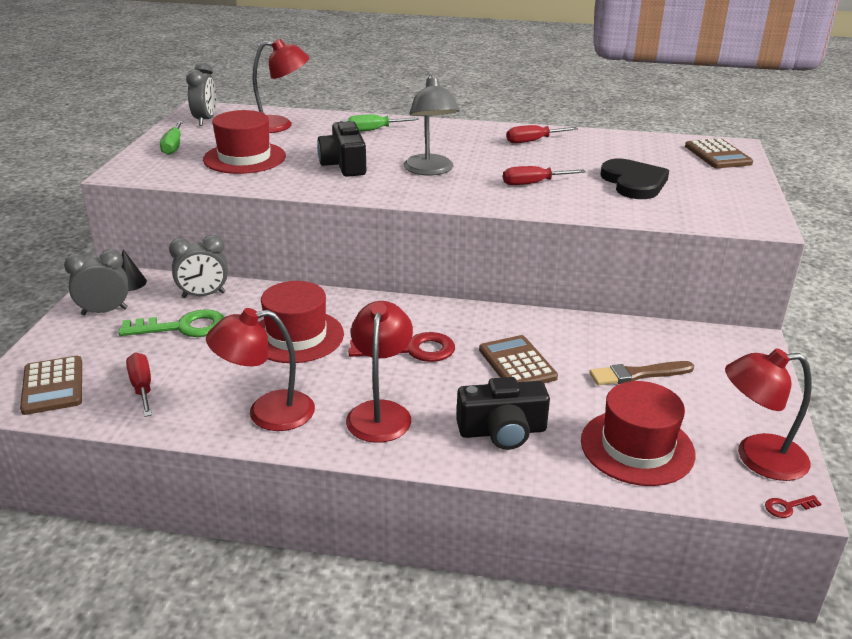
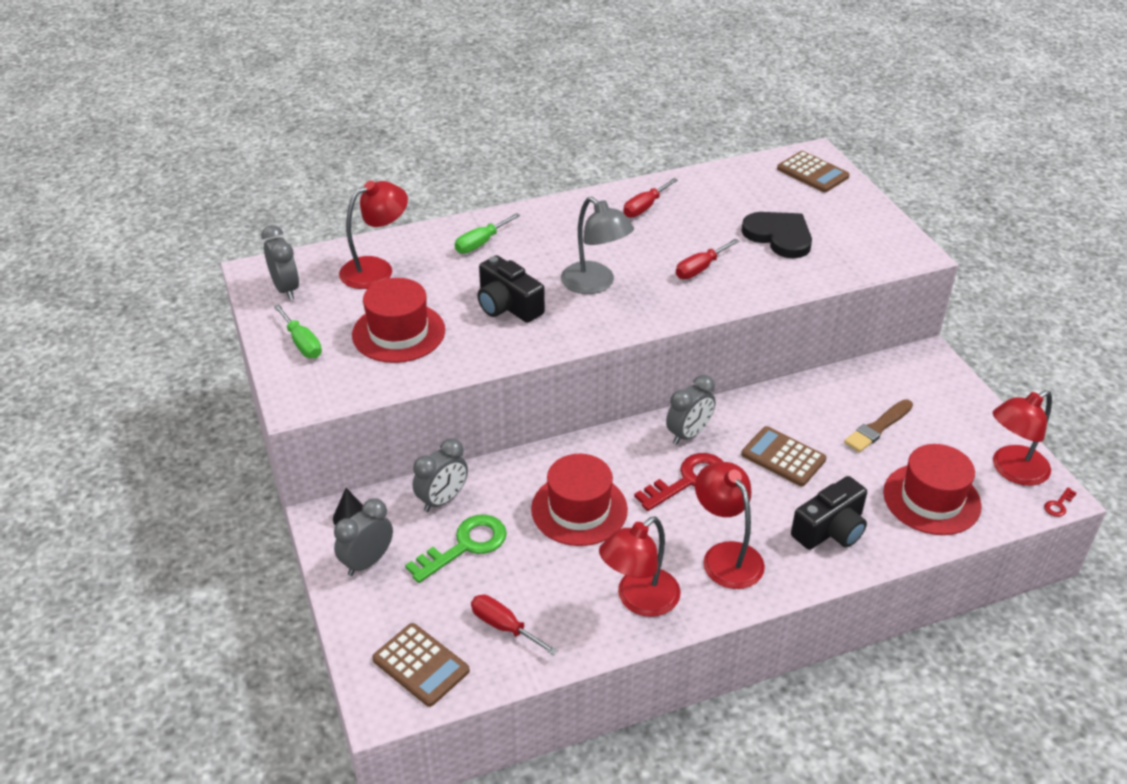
camera: 30 degrees left, 10 degrees up
none -> grey clock [666,375,715,445]

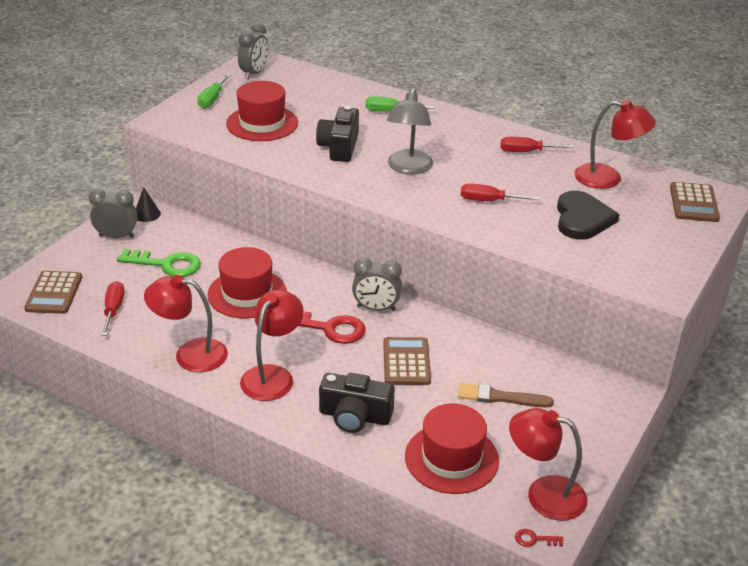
camera: 50 degrees right, 5 degrees down
red lamp [339,181,408,289] -> red lamp moved to [574,100,656,189]
grey clock [413,438,468,512] -> none

